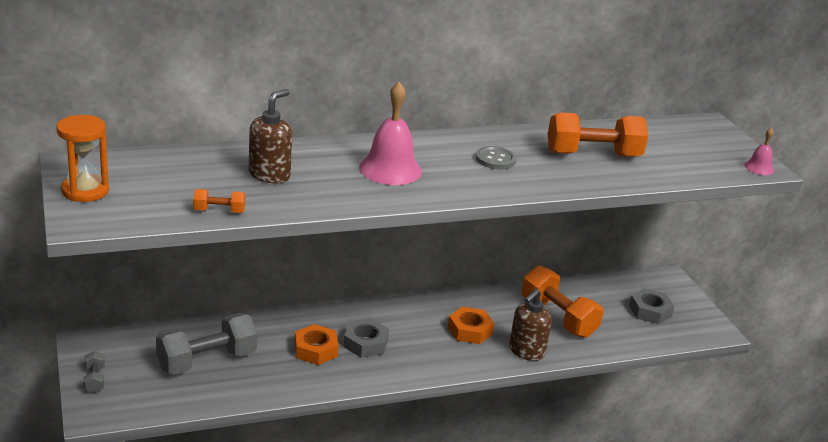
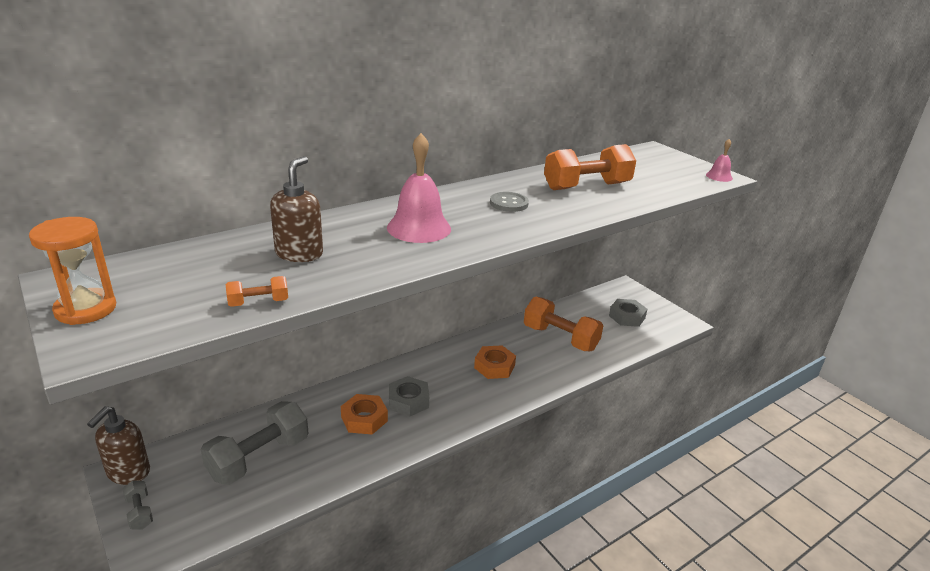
camera: 15 degrees left, 0 degrees up
brown soap dispenser [509,289,552,361] -> brown soap dispenser moved to [87,406,150,485]

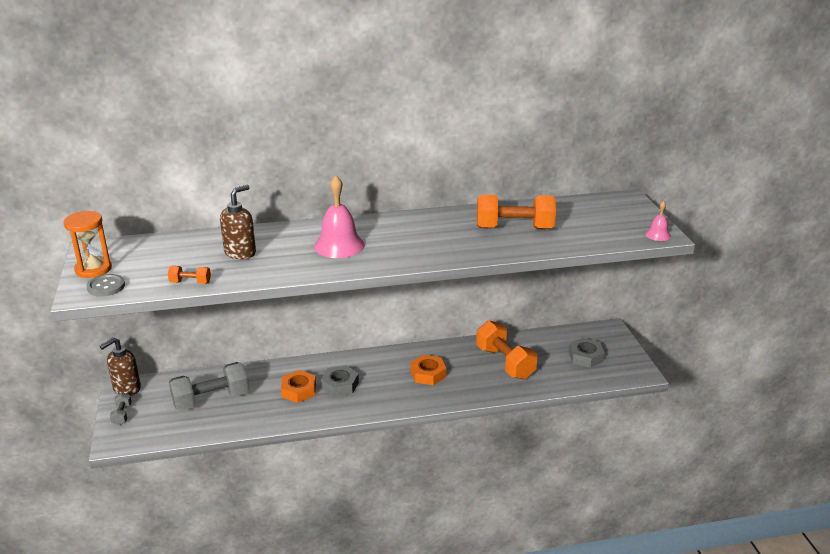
camera: 25 degrees right, 0 degrees up
grey button [490,192,529,212] -> grey button moved to [86,274,125,297]

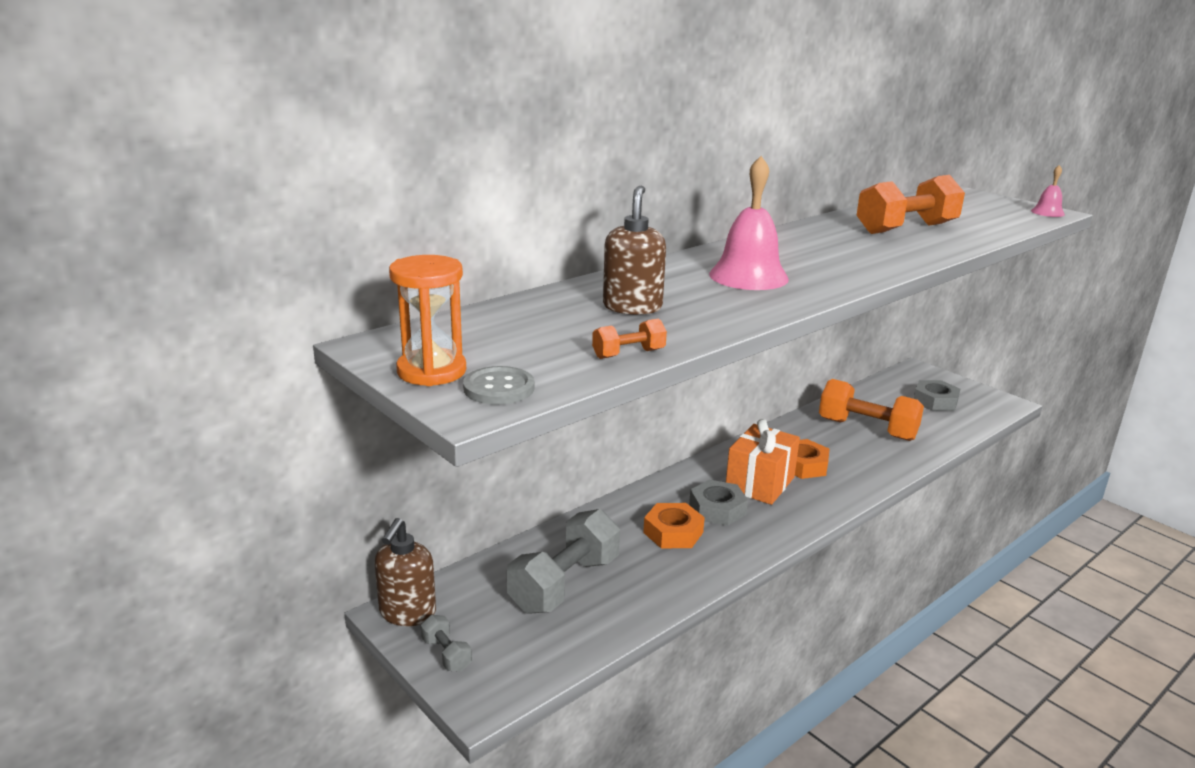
camera: 30 degrees left, 5 degrees down
none -> orange gift [726,419,800,505]

